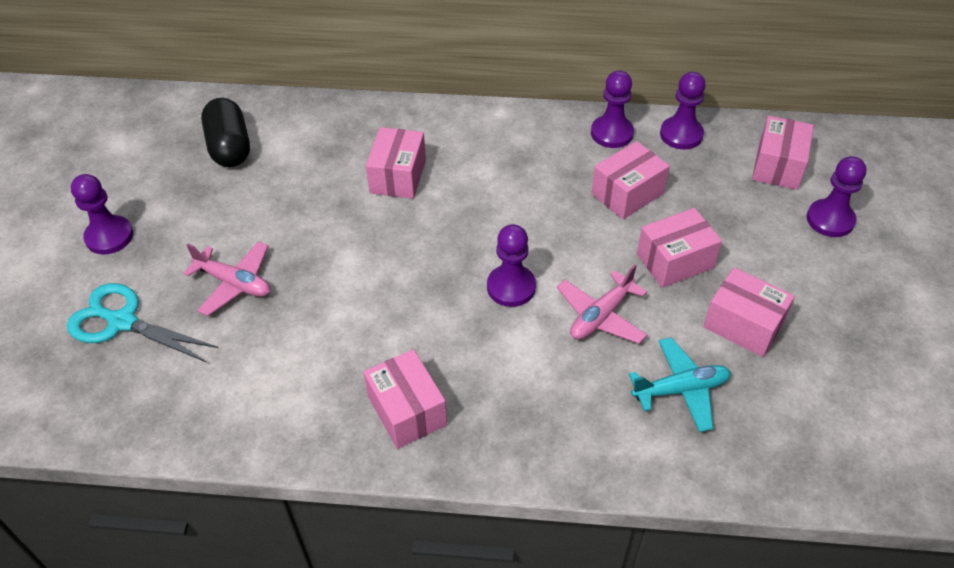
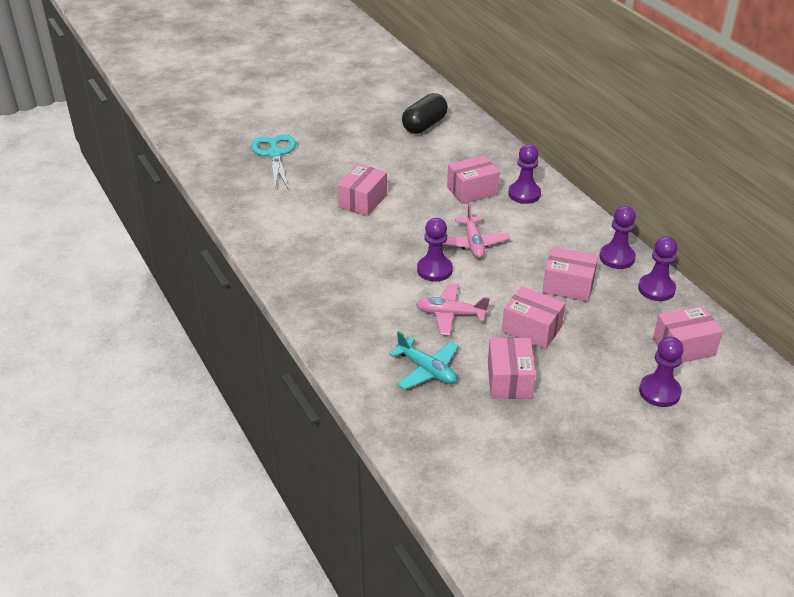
camera: 55 degrees right, 10 degrees down
purple pawn [71,174,133,254] -> purple pawn moved to [508,144,541,204]
pink plane [183,241,270,316] -> pink plane moved to [442,204,510,259]
pink box [363,349,447,449] -> pink box moved to [338,164,387,216]

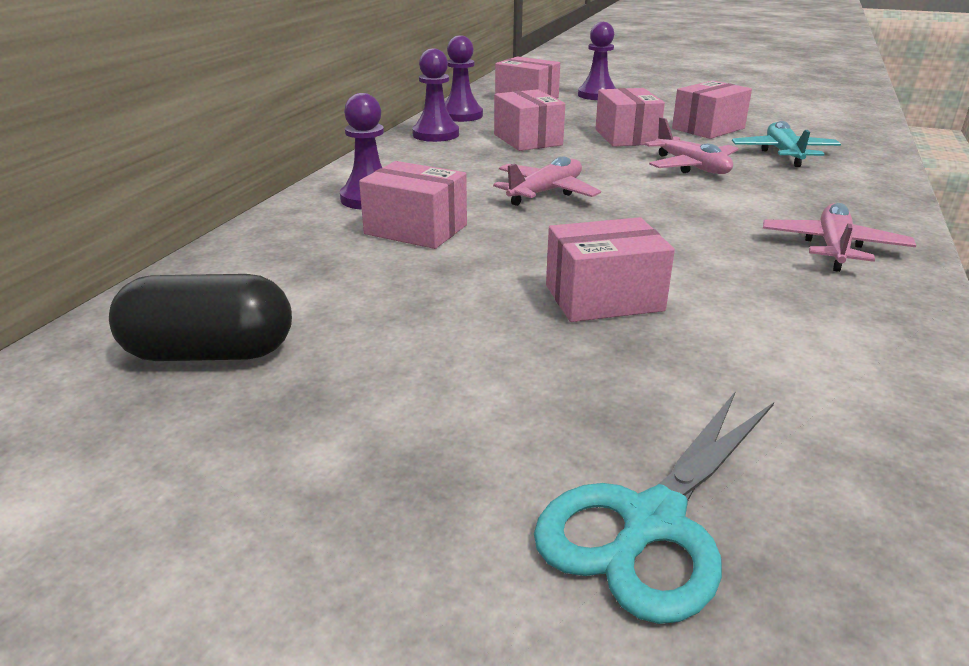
camera: 130 degrees left, 10 degrees down
purple pawn [417,218,453,282] -> none
none -> pink plane [763,203,916,272]

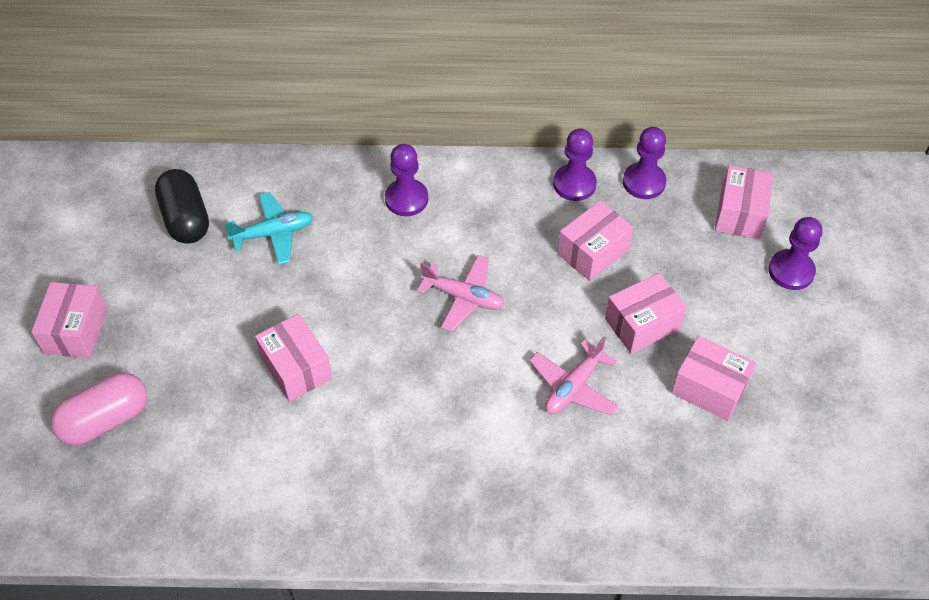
camera: 70 degrees right, 25 degrees up
pink box [359,161,467,249] -> pink box moved to [31,282,108,358]
turquoise scissors [534,391,774,624] -> pink capsule [51,372,147,445]
turquoise plane [732,121,841,167] -> turquoise plane moved to [224,192,313,265]
pink plane [763,203,916,272] -> none

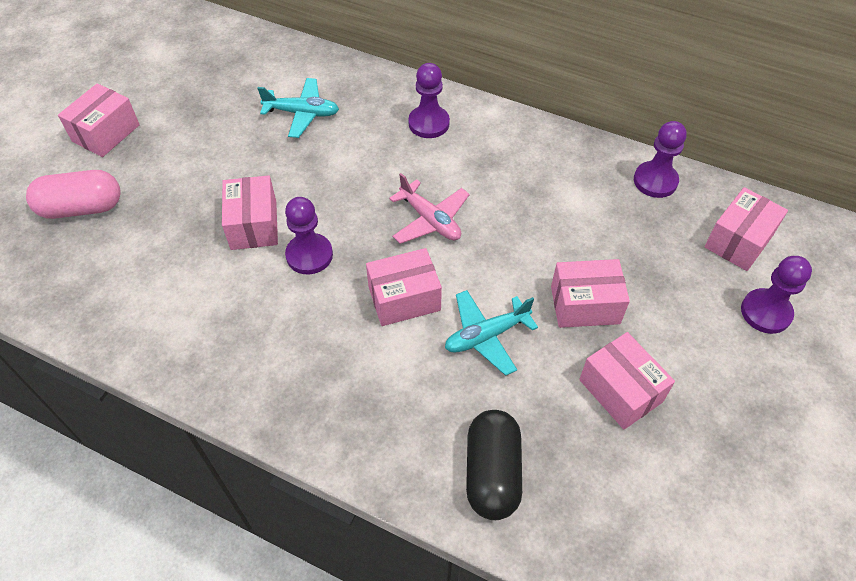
camera: 25 degrees right, 0 degrees up
black capsule [155,169,209,243] -> black capsule moved to [466,410,522,520]
pink plane [529,336,619,415] -> turquoise plane [445,290,538,376]
purple pawn [553,128,597,201] -> purple pawn moved to [285,197,333,274]
pink box [557,201,634,281] -> pink box moved to [366,248,442,326]

